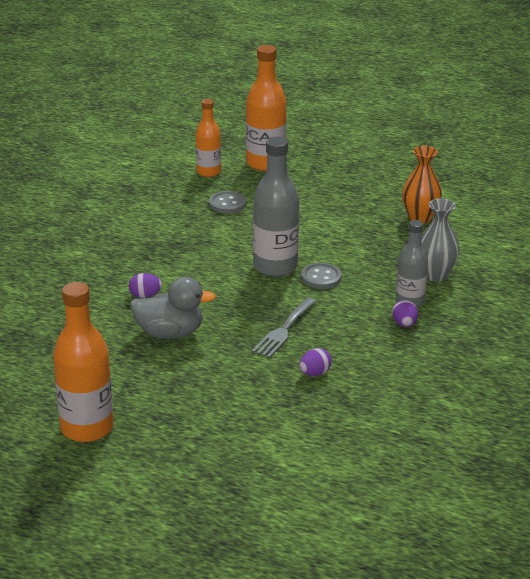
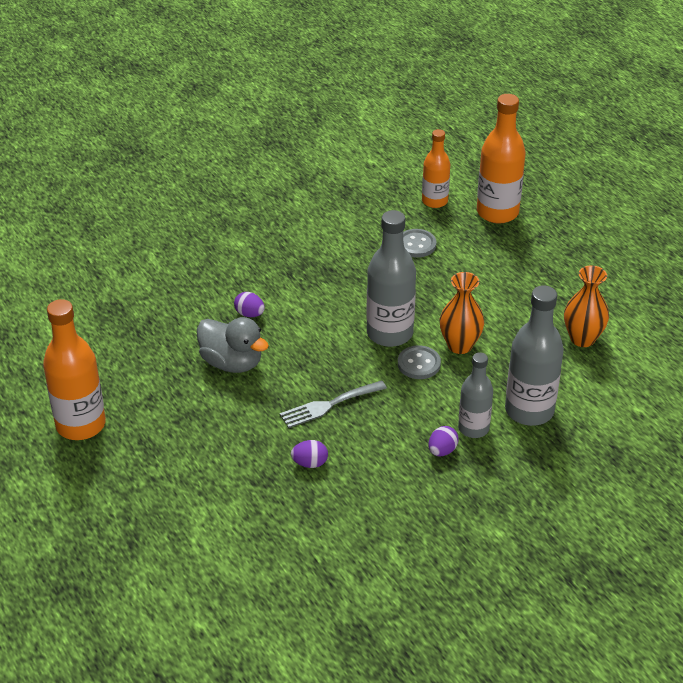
camera: 35 degrees right, 10 degrees up
grey vase [421,198,460,282] -> grey bottle [505,285,564,426]
none -> orange vase [440,272,484,354]

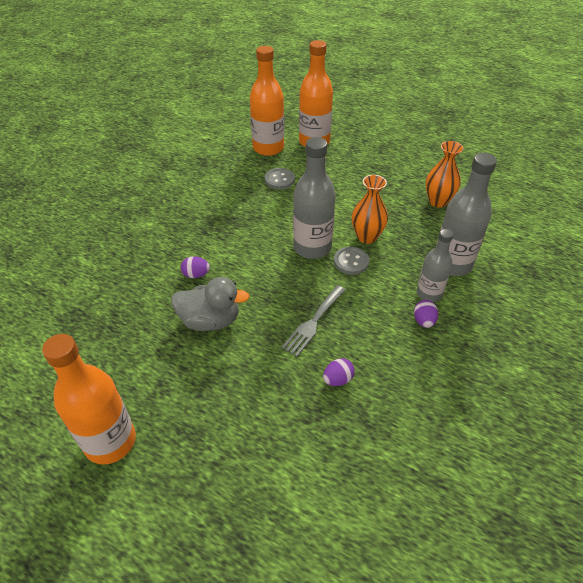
camera: 30 degrees left, 5 degrees up
orange bottle [422,129,450,208] -> orange bottle [250,46,284,156], size x1.60

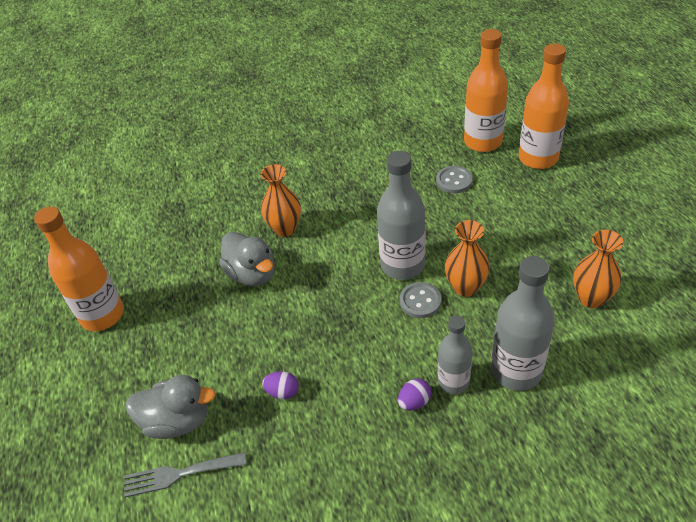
camera: 50 degrees right, 0 degrees up
purple egg [181,256,210,278] -> orange vase [260,164,301,237]
grey fork [281,285,345,356] -> grey fork moved to [124,452,247,498]
none -> grey duck [126,375,216,439]

